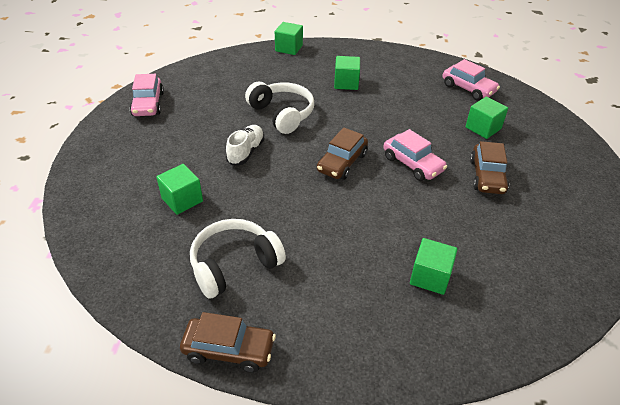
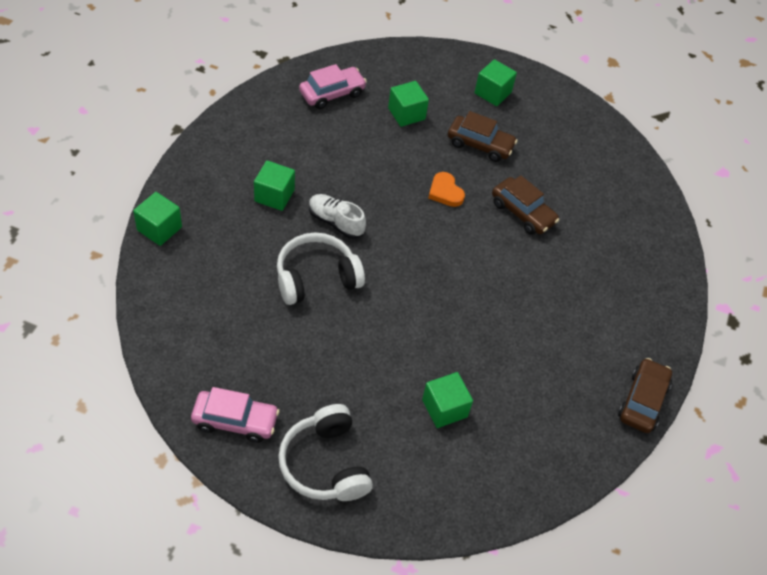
camera: 80 degrees left, 10 degrees up
white headphones [190,219,286,299] -> white headphones moved to [278,404,373,501]
white shoe [226,125,265,166] -> white shoe moved to [309,194,366,239]
brown car [317,127,368,180] -> brown car moved to [492,175,559,235]
pink car [384,129,447,181] -> orange heart [428,172,465,207]
green cube [410,238,458,295] -> green cube moved to [474,59,517,106]

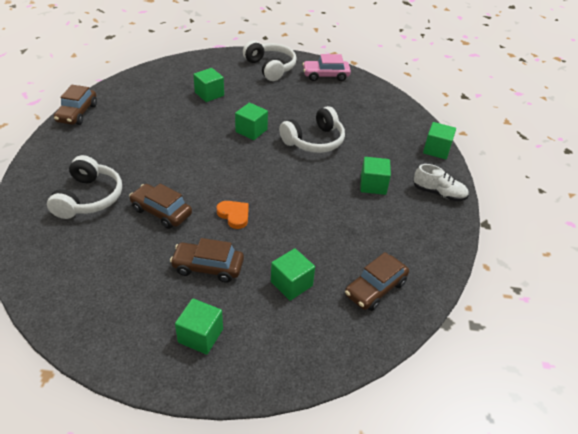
camera: 170 degrees right, 10 degrees down
pink car [299,64,367,109] -> brown car [345,252,409,311]
white shoe [309,194,366,239] -> white shoe moved to [413,164,469,201]
none -> white headphones [47,155,122,219]
none -> green cube [235,103,268,140]

